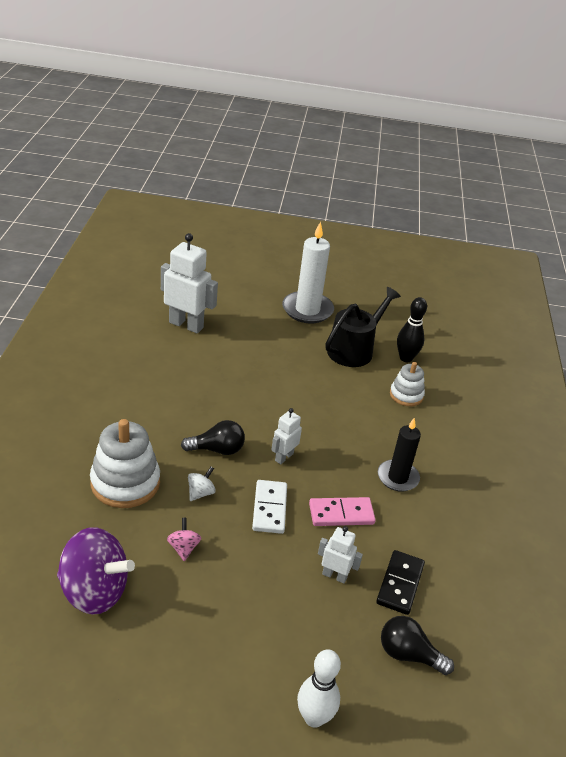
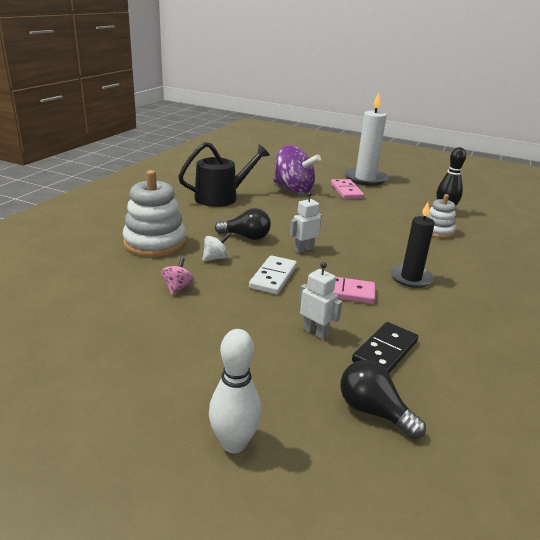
camera: 20 degrees right, 10 degrees down
purple spinning top [57,527,135,615] -> purple spinning top moved to [273,145,321,194]
white robot [161,233,218,333] -> none
black watering can [326,287,401,367] -> black watering can moved to [178,142,270,207]
none -> pink domino [331,179,364,199]

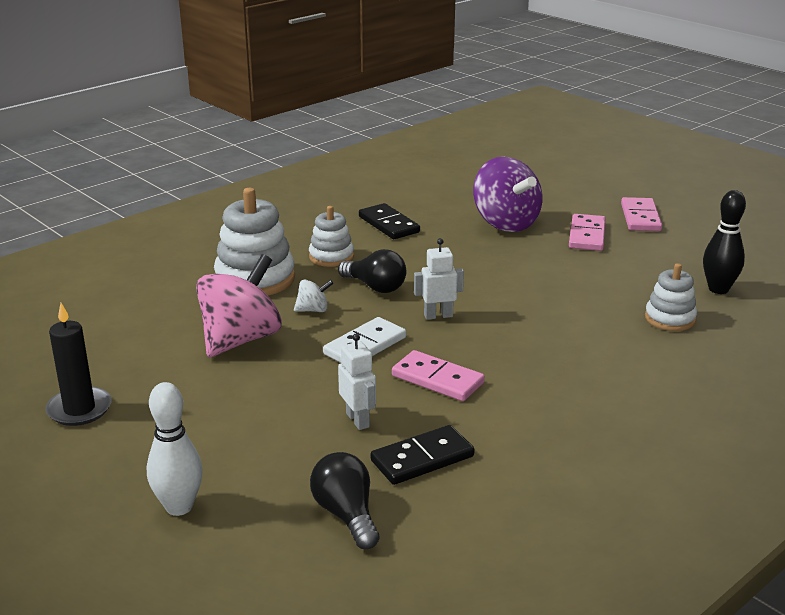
camera: 25 degrees right, 0 degrees up
pink spinning top [161,257,194,296] -> pink spinning top [196,254,282,357], size x2.29
black watering can [178,142,270,207] -> black domino [359,203,420,239]
white candle [344,92,388,186] -> pink domino [621,197,662,231]
black candle [390,202,435,288] -> black candle moved to [45,303,112,426]
none -> white stacking toy [309,206,354,267]

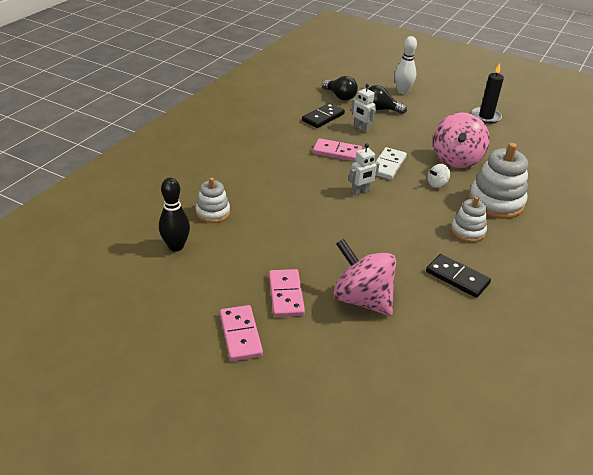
camera: 160 degrees right, 10 degrees up
black light bulb [338,249,406,293] -> black light bulb moved to [368,85,407,114]
purple spinning top [473,157,543,232] -> pink spinning top [333,239,396,316]

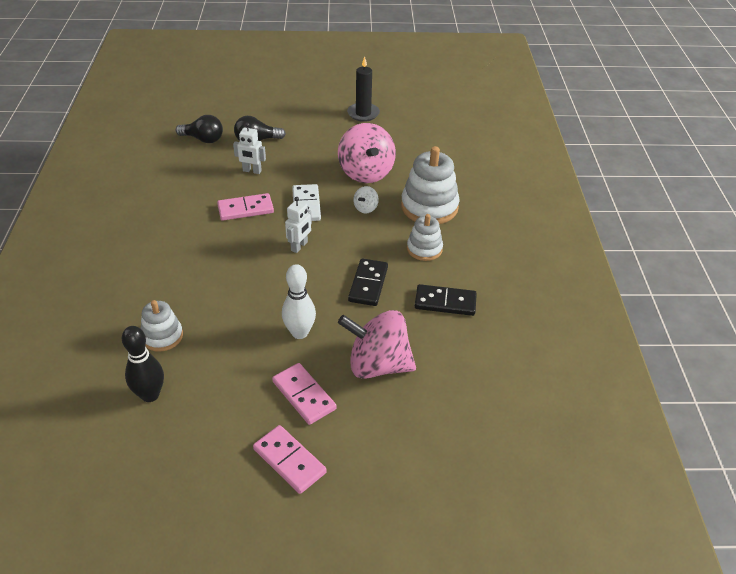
camera: 30 degrees left, 5 degrees up
black domino [302,103,345,128] -> black domino moved to [348,258,388,306]
white bowling pin [395,36,417,94] -> white bowling pin moved to [282,264,316,339]

